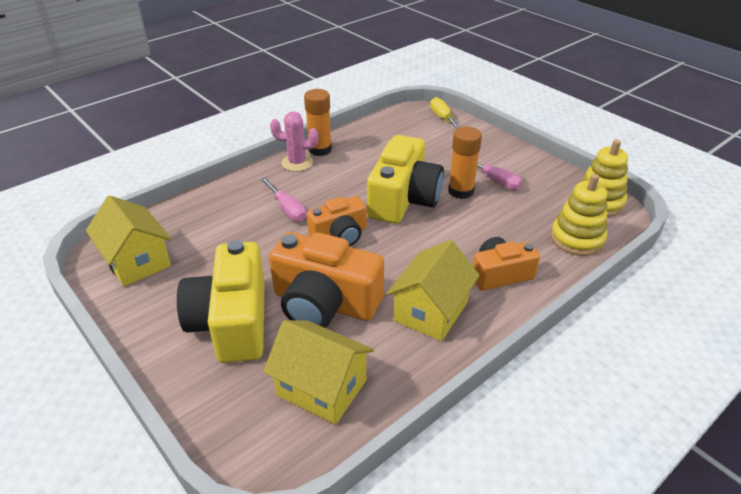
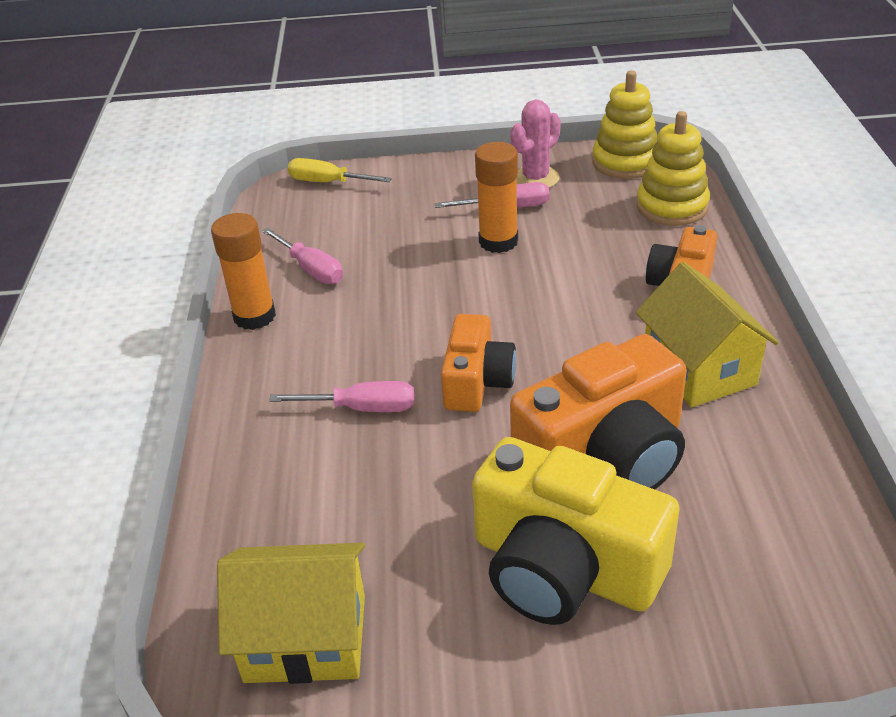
camera: 50 degrees left, 0 degrees up
yellow house [263,320,374,425] -> none
pink cactus [270,111,318,171] -> pink cactus moved to [510,100,561,188]
yellow camera [367,135,444,224] -> none
none -> pink screwdriver [262,228,343,284]

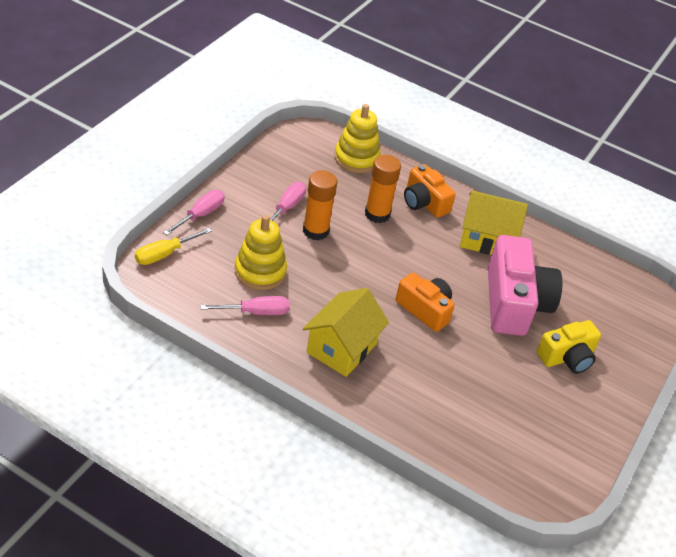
camera: 65 degrees left, 5 degrees up
orange glue stick [211,213,276,330] -> orange glue stick moved to [365,155,401,223]
yellow house [217,543,365,684] -> yellow house moved to [303,288,389,377]
pink screwdriver [269,381,414,412] -> pink screwdriver moved to [163,190,225,235]
yellow camera [472,437,679,625] -> yellow camera [537,320,601,374], size x0.60
pink cactus [510,100,561,188] -> none
orange camera [510,334,687,489] -> pink camera [488,235,562,336]
yellow stacking toy [592,71,658,179] -> yellow stacking toy moved to [235,215,287,290]

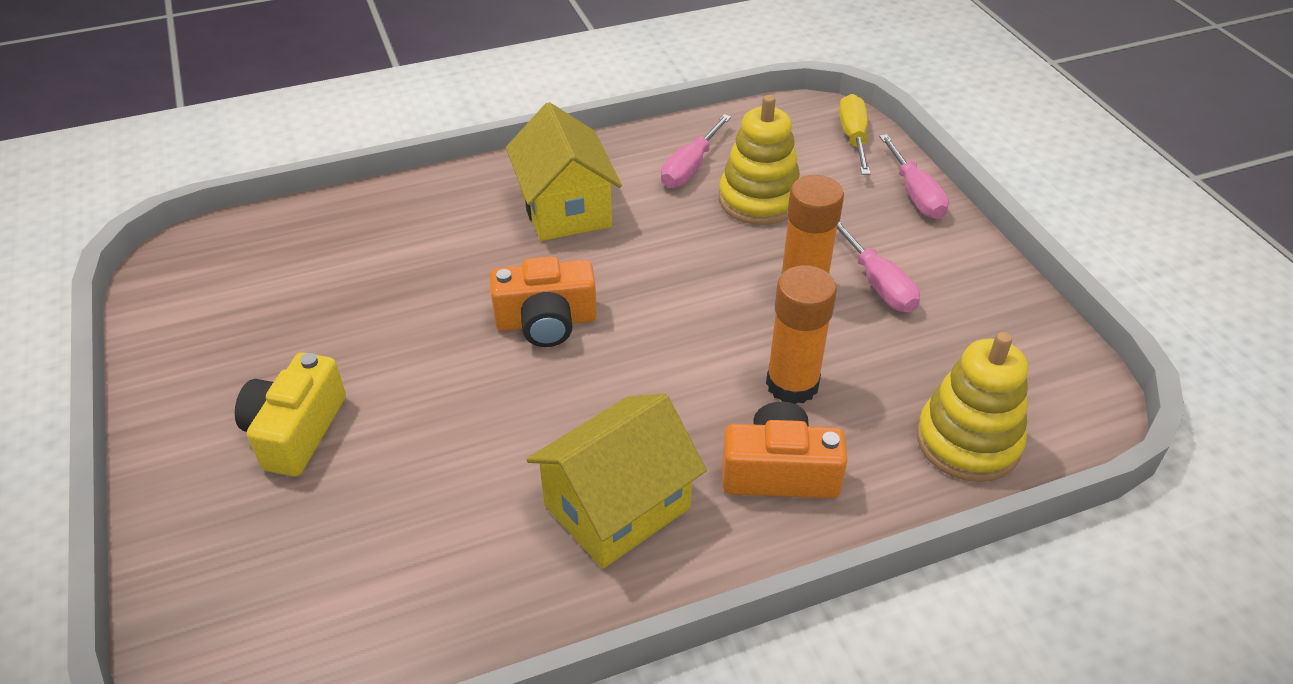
camera: 135 degrees right, 0 degrees up
pink camera [488,235,562,336] -> none

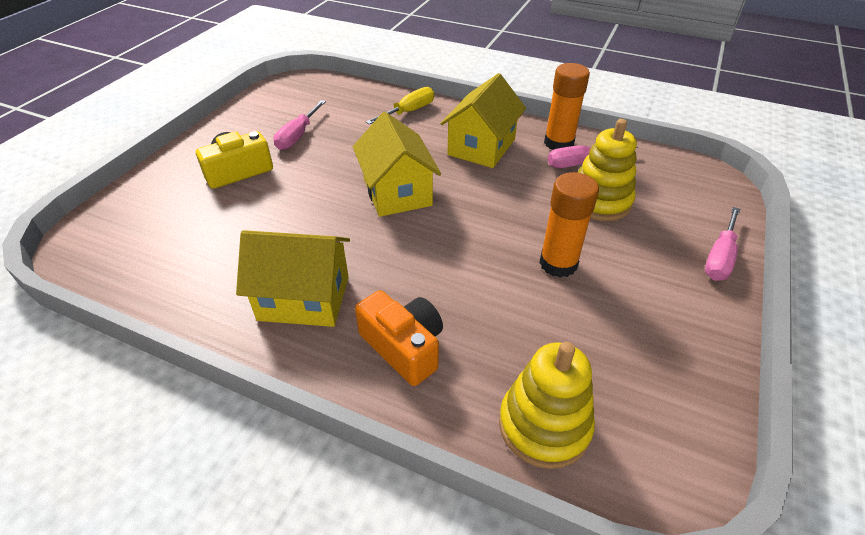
camera: 45 degrees right, 0 degrees up
orange camera [490,256,597,347] -> yellow house [353,112,441,217]
orange glue stick [766,265,837,404] -> orange glue stick moved to [544,63,590,150]
pink screwdriver [837,221,920,313] -> pink screwdriver moved to [273,100,326,150]
yellow screwdriver [839,94,870,175] -> yellow screwdriver moved to [366,87,434,125]

